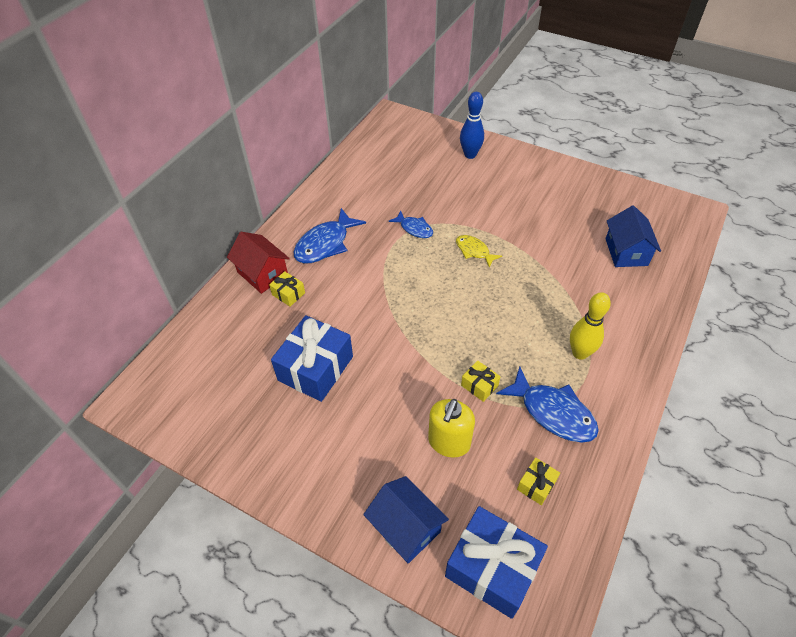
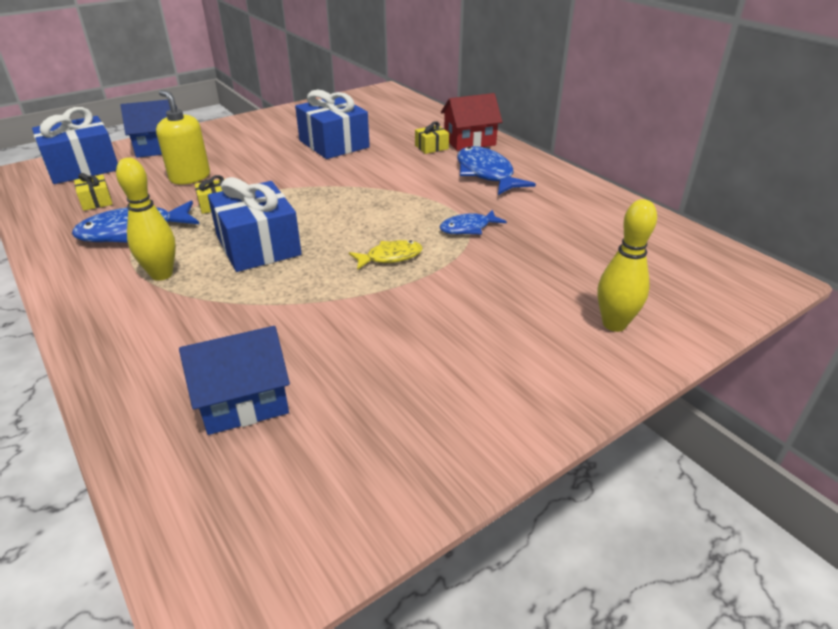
camera: 115 degrees right, 15 degrees down
blue bowling pin [460,92,484,159] -> yellow bowling pin [597,199,657,332]
blue house [605,205,661,267] -> blue house turned 45 degrees counterclockwise [179,326,290,435]
none -> blue gift [208,177,302,272]

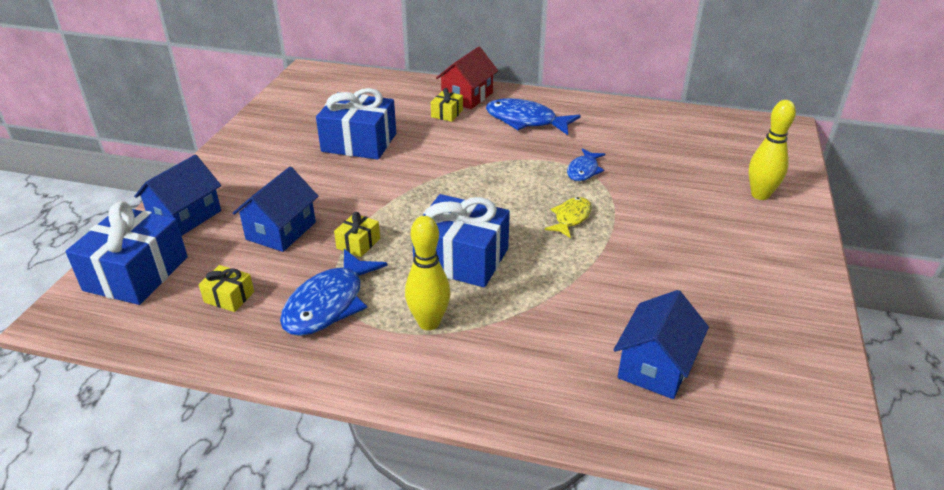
camera: 40 degrees left, 0 degrees up
yellow soap dispenser [156,90,210,184] -> blue house [232,167,319,252]

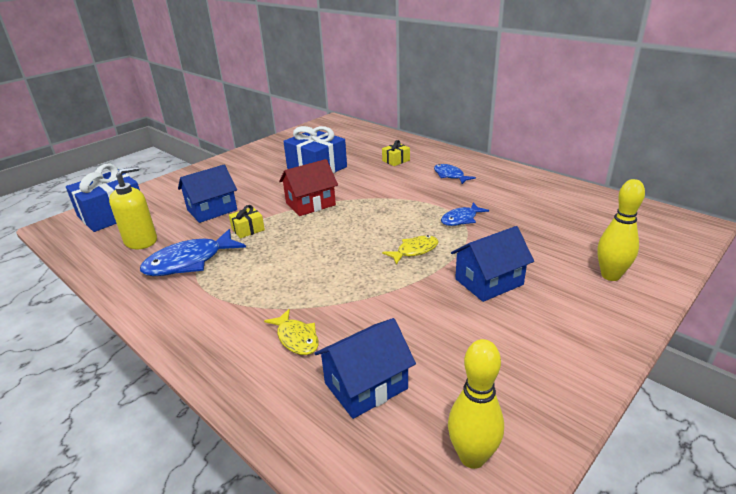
camera: 30 degrees right, 5 degrees down
blue house [134,155,221,236] -> blue house moved to [451,226,534,302]
yellow gift [199,265,254,312] -> yellow soap dispenser [109,165,157,249]
yellow bowling pin [405,216,451,330] -> yellow bowling pin moved to [448,339,504,469]
blue gift [412,194,510,288] -> none
red house [436,47,498,109] -> red house moved to [279,159,338,216]
blue fish [486,98,581,135] -> blue fish [434,164,476,184], size x0.59
none -> yellow fish [264,309,319,355]

